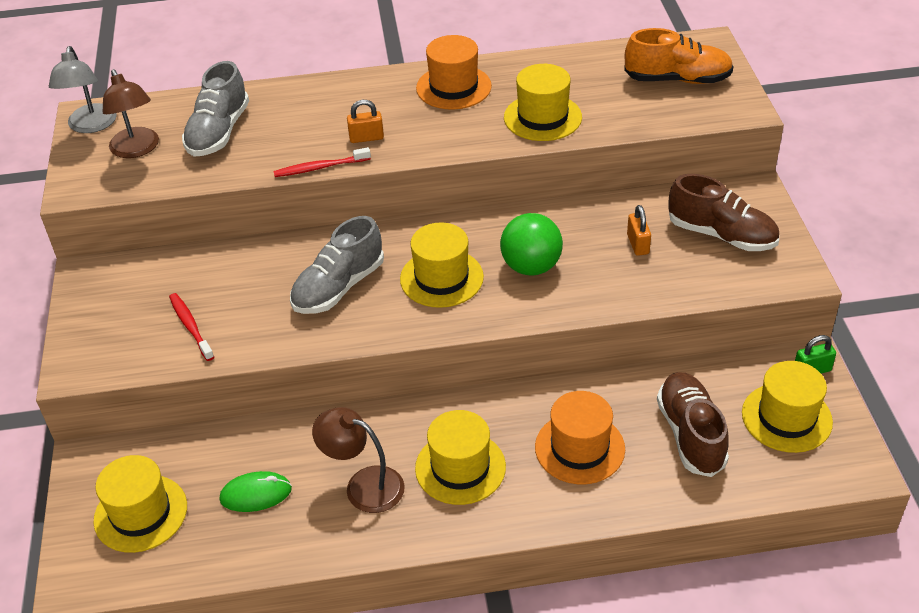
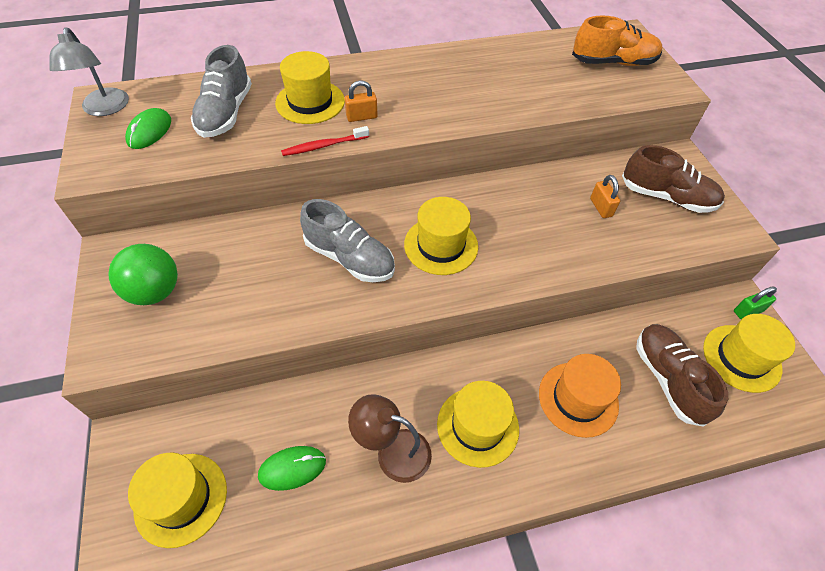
camera: 10 degrees left, 10 degrees up
brown lamp [103,69,159,158] -> green mouse [125,108,171,149]
red toothbrush [169,293,214,361] -> none
grey shoe [290,216,384,314] -> grey shoe turned 90 degrees counterclockwise [300,199,395,282]
orange hat [416,35,492,110] -> none
green ball [500,213,563,276] -> green ball moved to [108,244,178,305]
yellow hat [504,64,582,141] -> yellow hat moved to [275,51,345,124]

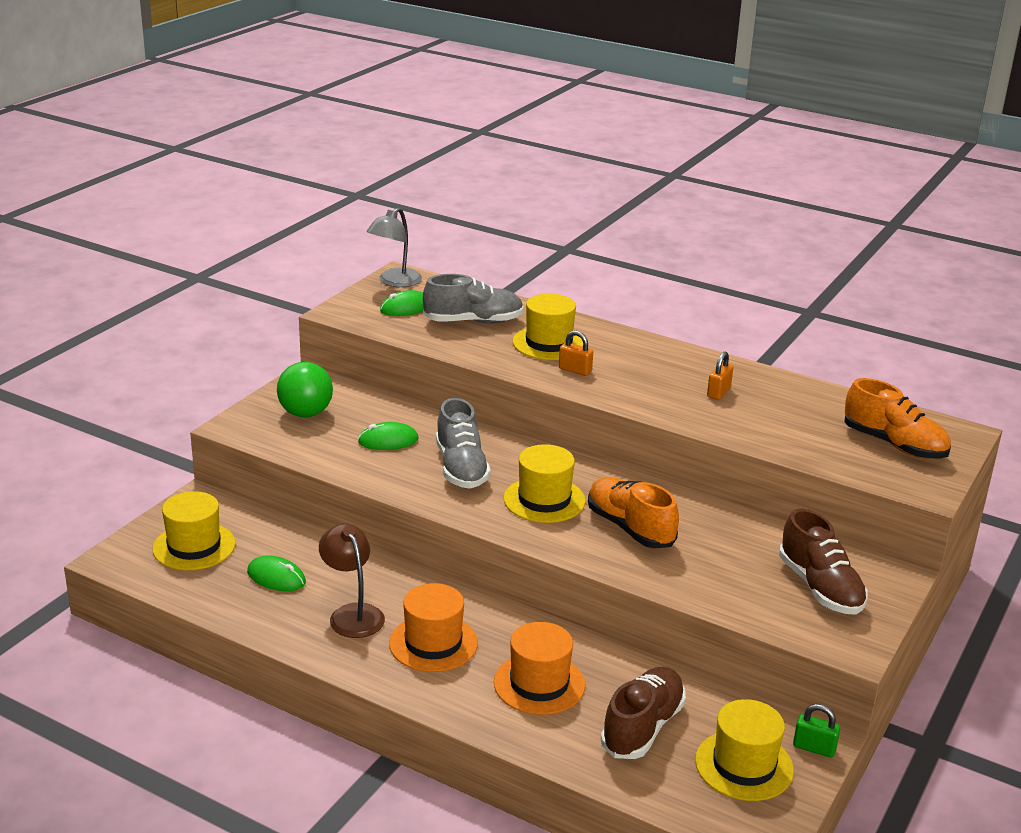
camera: 45 degrees right, 25 degrees down
grey shoe [191,45,252,138] -> grey shoe turned 150 degrees counterclockwise [423,274,524,323]
red toothbrush [281,126,369,156] -> none
yellow hat [437,381,519,468] -> orange hat [389,583,478,672]
orange padlock [590,175,620,218] -> orange padlock moved to [707,352,733,400]
none -> green mouse [358,422,419,450]
none -> orange shoe [588,477,679,548]

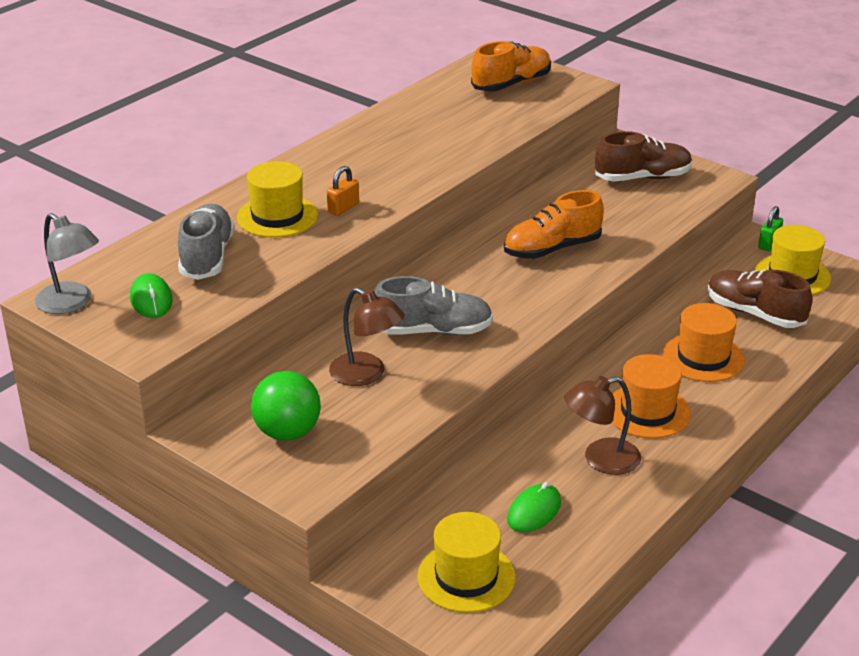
camera: 80 degrees left, 5 degrees up
green mouse [358,422,419,450] -> brown lamp [329,288,405,386]
yellow hat [504,444,586,523] -> none
orange padlock [707,352,733,400] -> none

